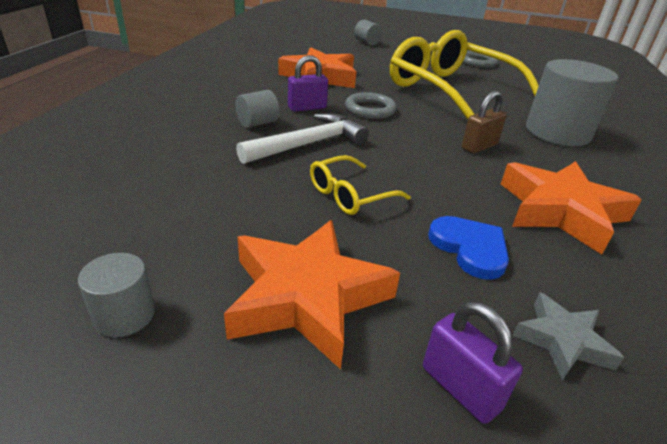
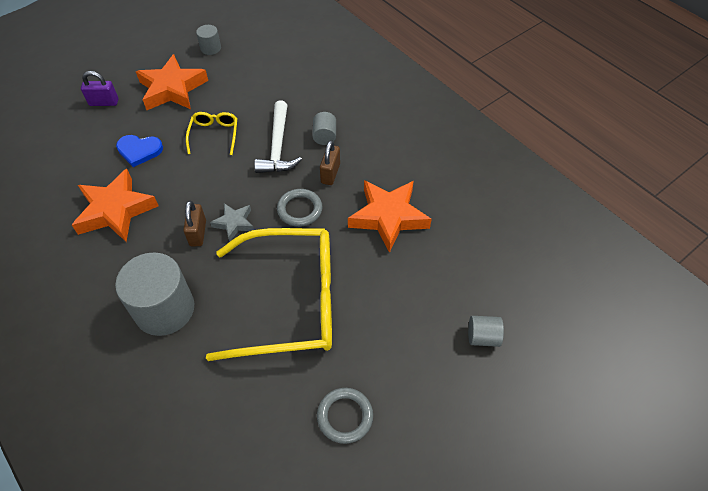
camera: 130 degrees right, 20 degrees up
purple padlock [288,55,328,112] -> brown padlock [320,140,340,185]
grey star [512,292,624,380] -> grey star moved to [210,203,254,242]

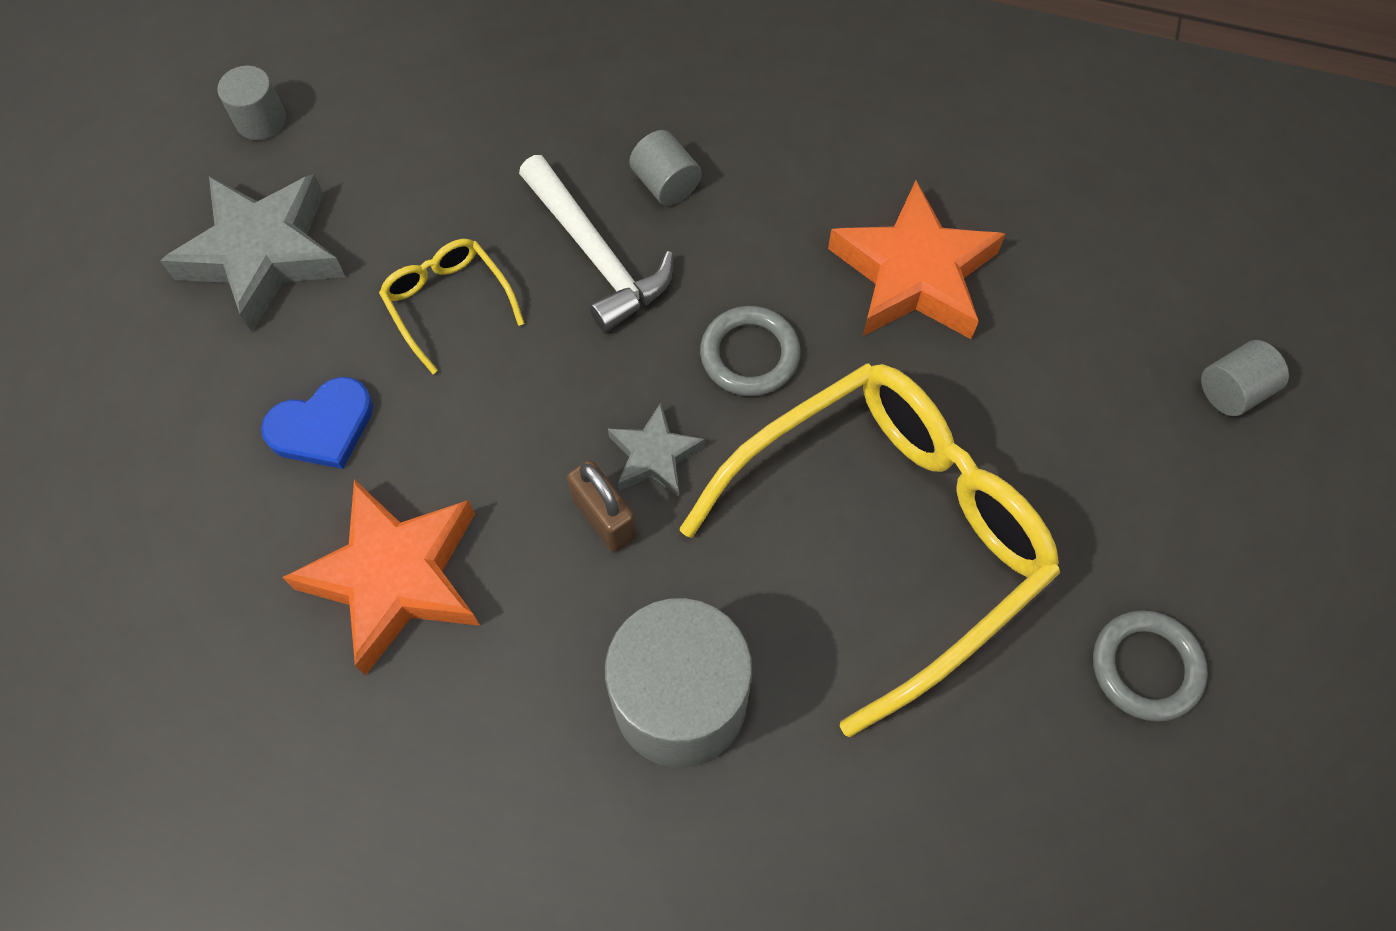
camera: 35 degrees left, 10 degrees up
purple padlock [81,71,118,106] -> none
orange star [136,54,208,110] -> grey star [160,174,346,332]
brown padlock [320,140,340,185] -> none

